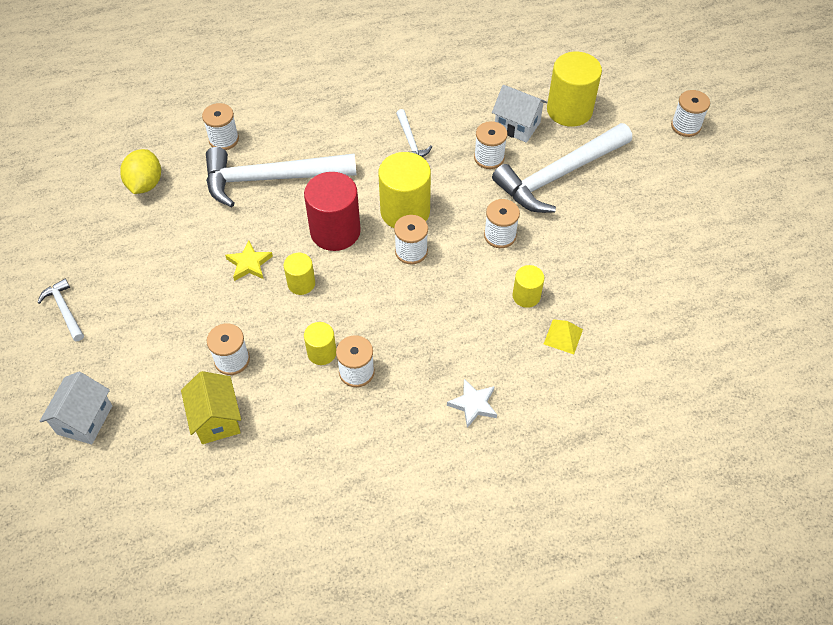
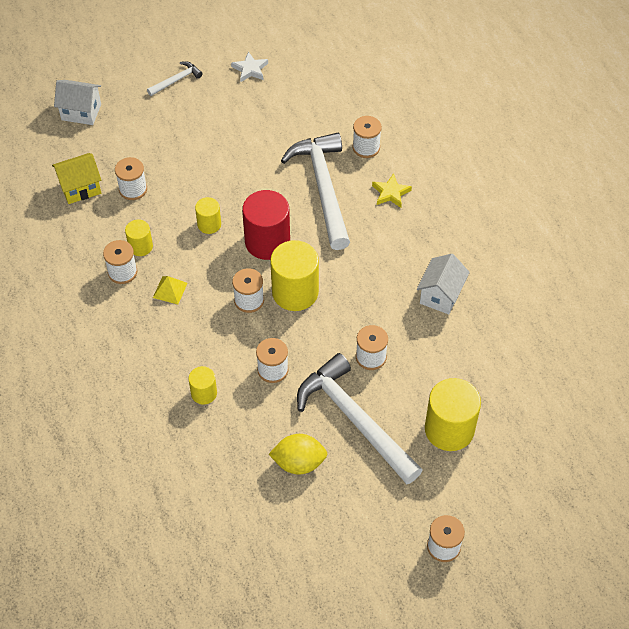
camera: 85 degrees right, 0 degrees up
yellow lemon [120,149,161,194] -> yellow lemon moved to [269,434,327,475]
yellow star [225,241,273,281] -> yellow star moved to [372,173,412,208]
white hammer [396,109,432,157] -> none
white star [447,379,497,428] -> white star moved to [231,52,268,82]
white house [492,85,547,143] -> white house moved to [417,254,470,314]
yellow pyramid [544,319,583,354] -> yellow pyramid moved to [153,276,187,304]

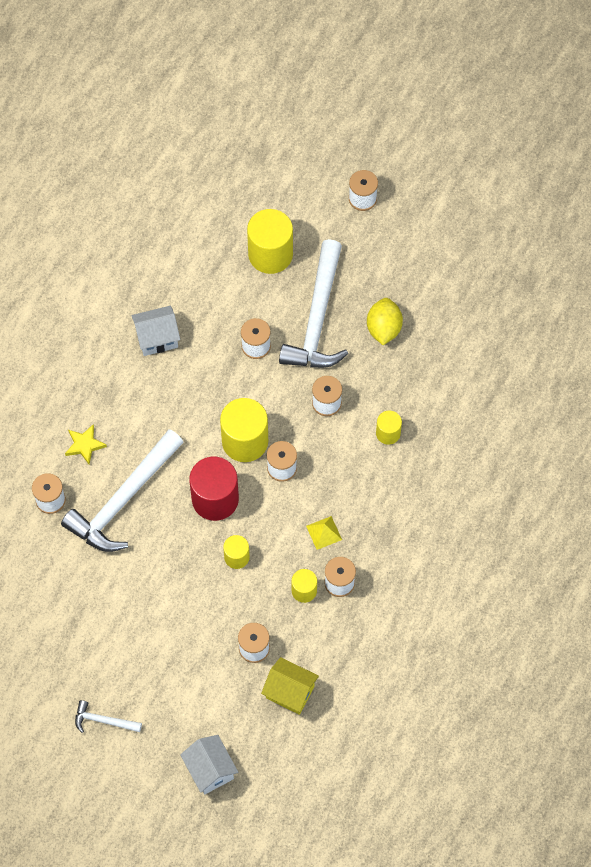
camera: 130 degrees left, 10 degrees up
white star [231,52,268,82] -> none
yellow lemon [269,434,327,475] -> yellow lemon turned 45 degrees clockwise [367,298,403,345]

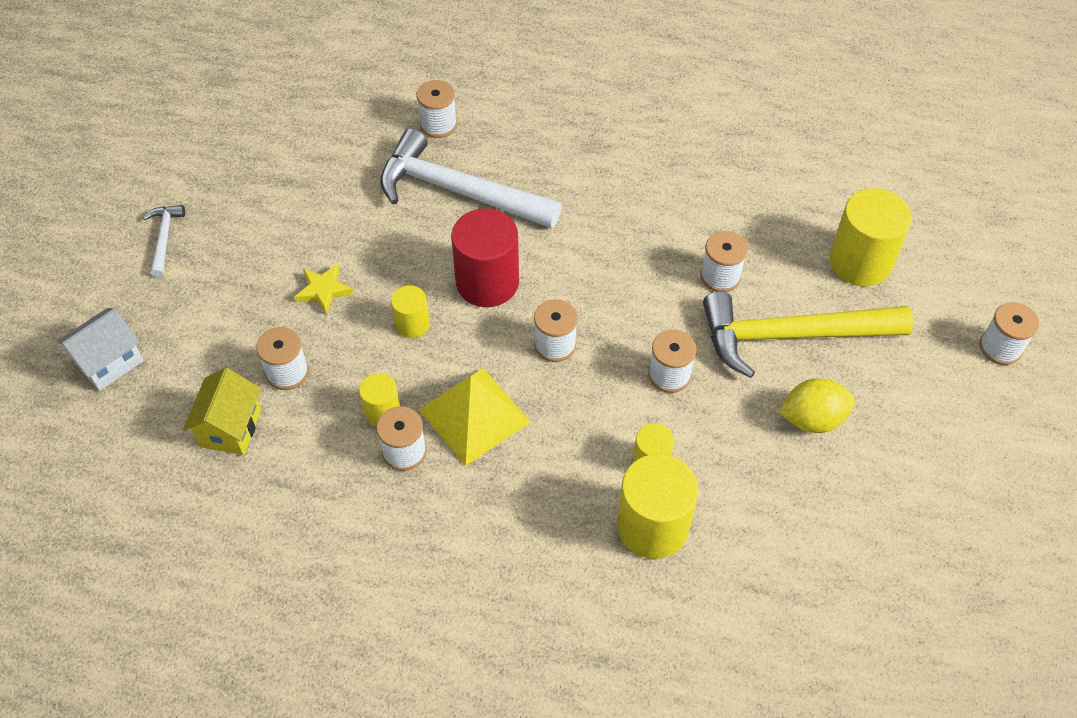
camera: 75 degrees right, 10 degrees down
yellow star [65,424,107,464] -> yellow star moved to [294,264,353,315]
white house [131,306,180,356] -> none
yellow cylinder [220,398,268,462] -> yellow cylinder moved to [617,454,698,559]
white hammer [279,239,348,368] -> yellow hammer [703,291,913,378]
yellow pyramid [306,516,342,550] -> yellow pyramid [419,368,531,466], size x2.03

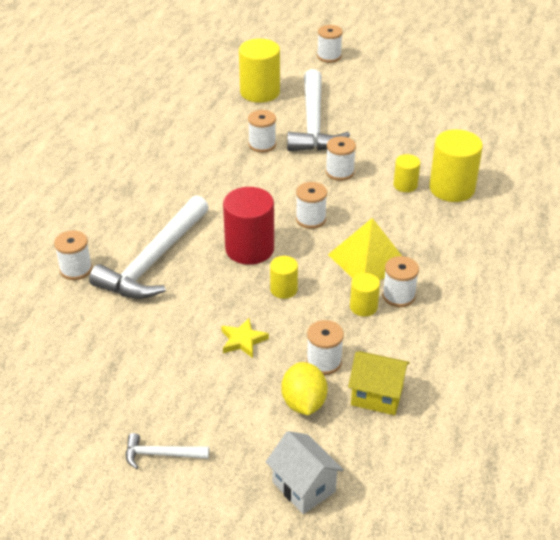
camera: 85 degrees left, 15 degrees down
yellow hammer [703,291,913,378] -> white hammer [287,69,350,151]
yellow lemon [779,378,855,433] -> yellow lemon moved to [281,362,328,415]

